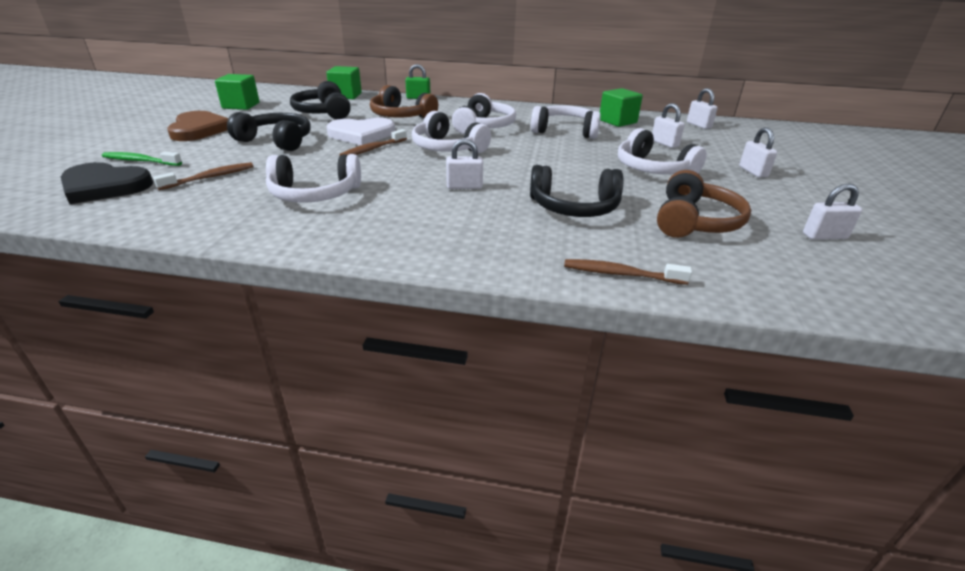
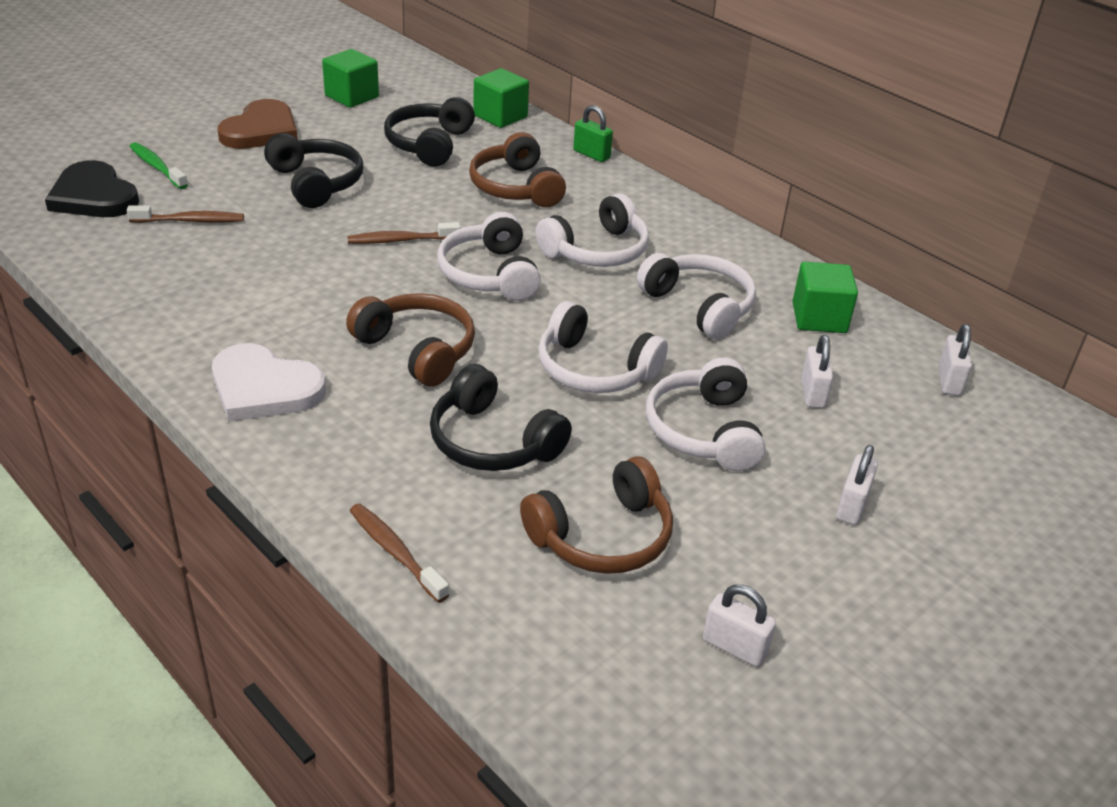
camera: 35 degrees right, 5 degrees up
white headphones [266,154,361,203] -> white headphones moved to [538,301,668,393]
white heart [326,117,395,145] -> white heart moved to [212,343,326,422]
white padlock [446,139,483,189] -> brown headphones [346,293,475,387]

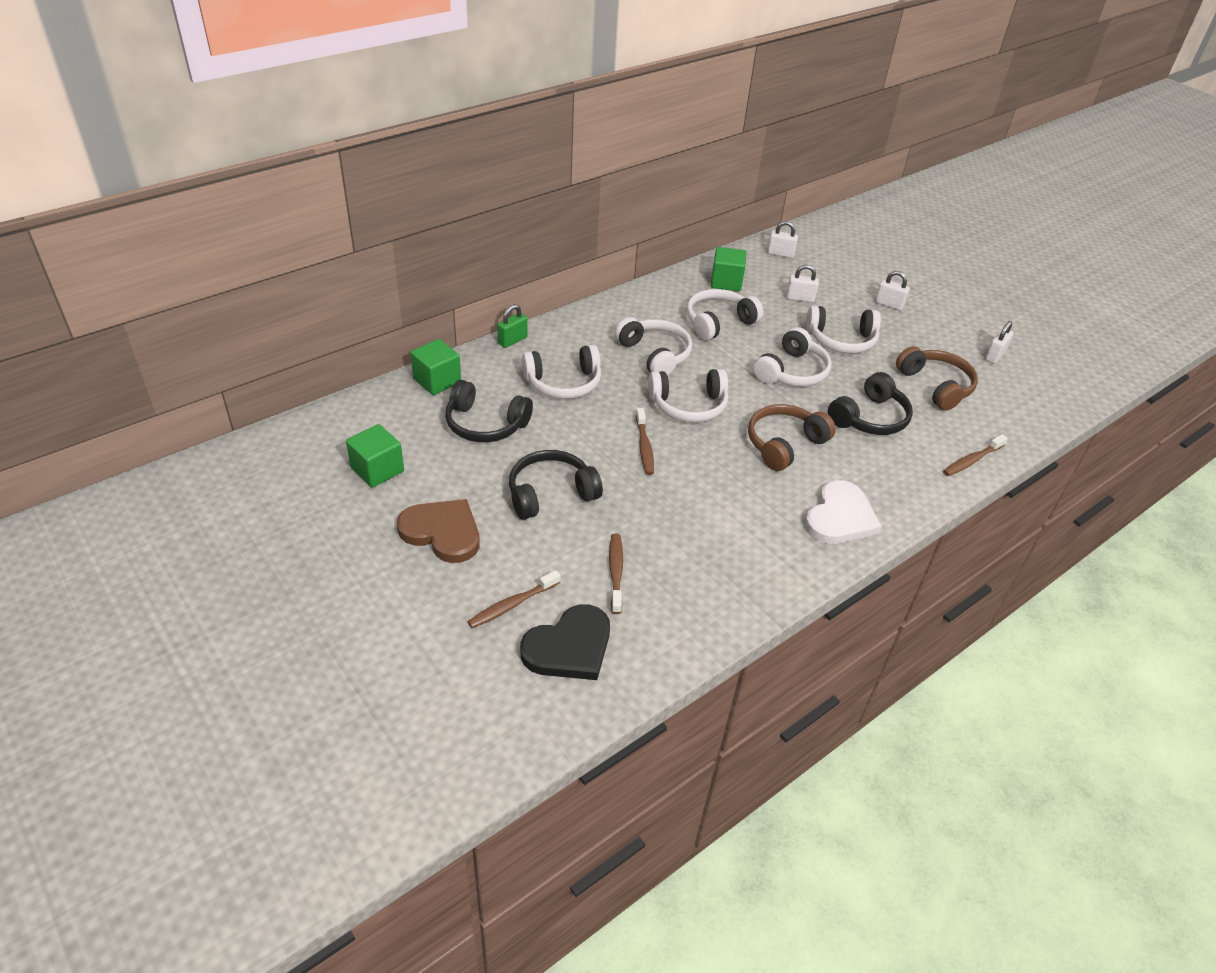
camera: 85 degrees left, 5 degrees up
green toothbrush [129,142,188,189] -> brown toothbrush [467,570,560,628]
brown headphones [469,132,566,207] -> white headphones [522,345,601,399]

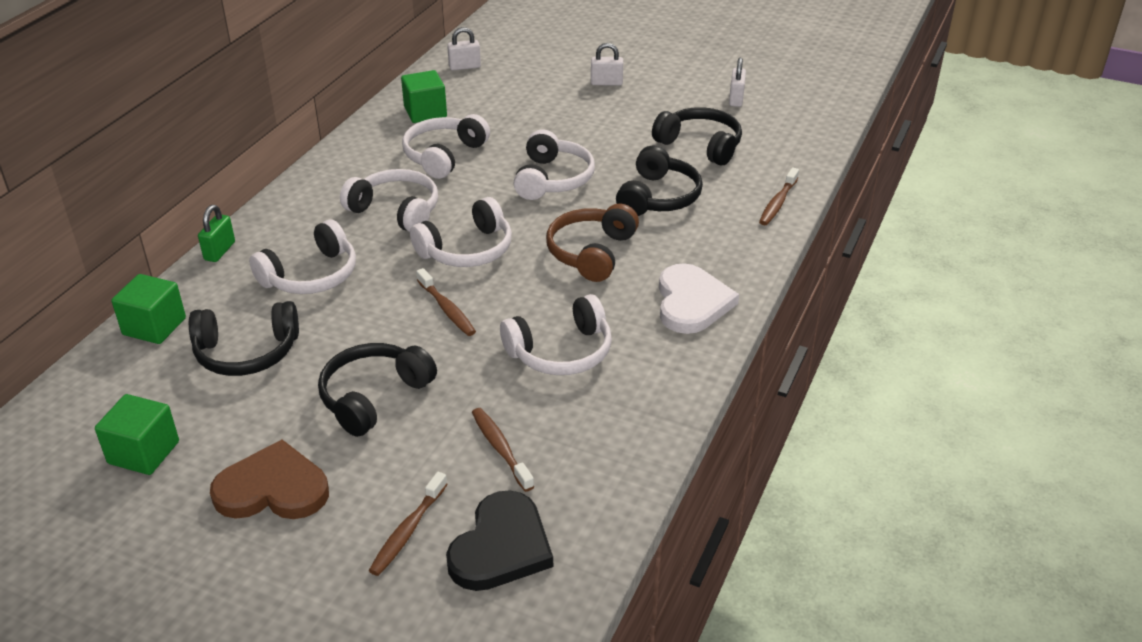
camera: 25 degrees left, 5 degrees down
white padlock [786,265,819,302] -> none
white headphones [806,305,881,353] -> white headphones moved to [500,294,612,375]
brown headphones [896,346,978,411] -> black headphones [652,107,742,166]

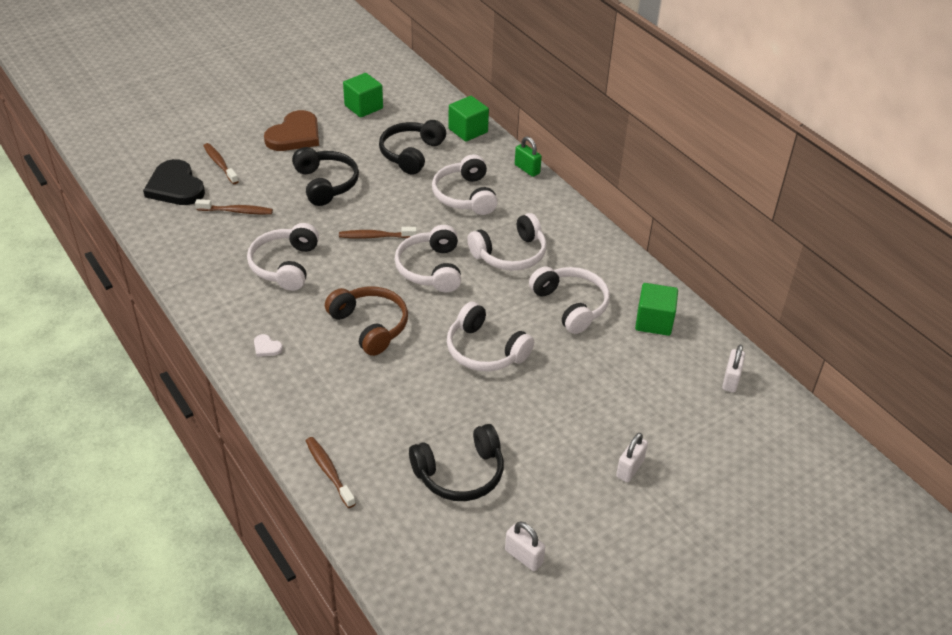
camera: 120 degrees right, 5 degrees up
black headphones [616,146,703,216] -> none
white heart [659,263,739,334] -> white heart [254,334,283,357], size x0.41

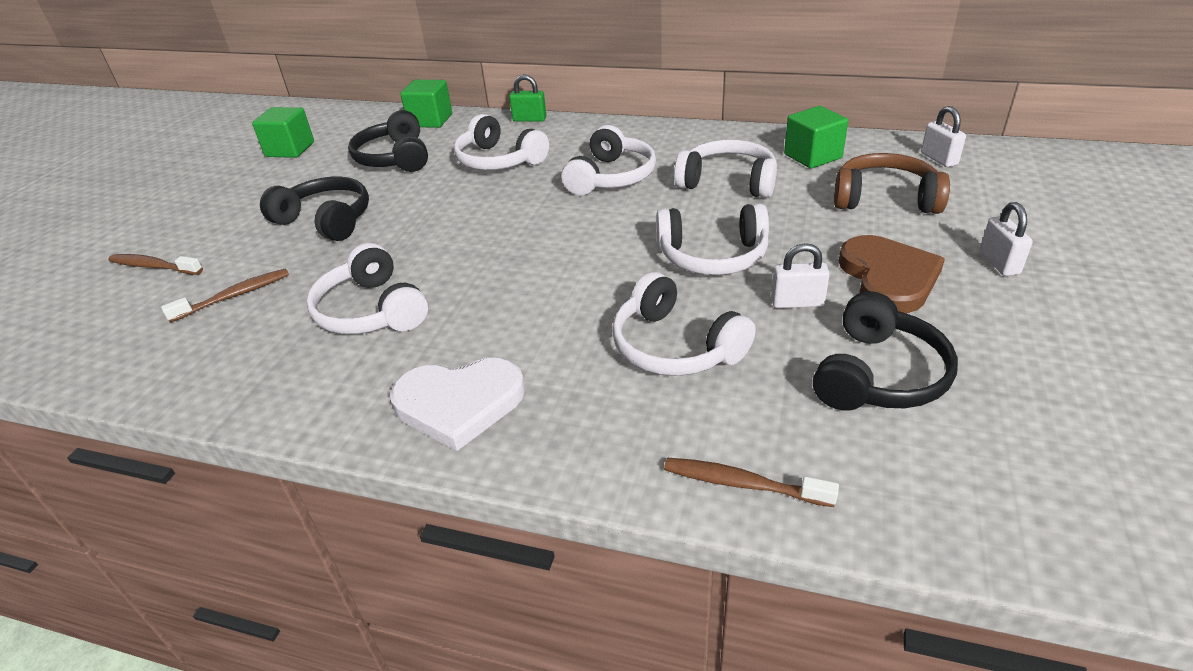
camera: 35 degrees left, 5 degrees down
black heart [143,159,205,205] -> none
white heart [254,334,283,357] -> white heart [390,358,525,451], size x2.44
brown heart [264,110,319,151] -> brown heart moved to [839,235,945,314]
brown headphones [325,287,408,356] -> brown headphones moved to [834,153,950,214]
brown toothbrush [339,227,417,239] -> none
white headphones [395,225,461,293] -> white headphones moved to [612,272,756,376]
white padlock [505,522,545,571] -> white padlock moved to [771,243,830,308]

